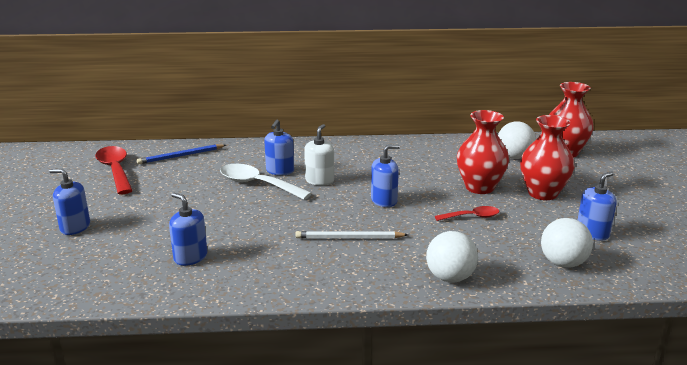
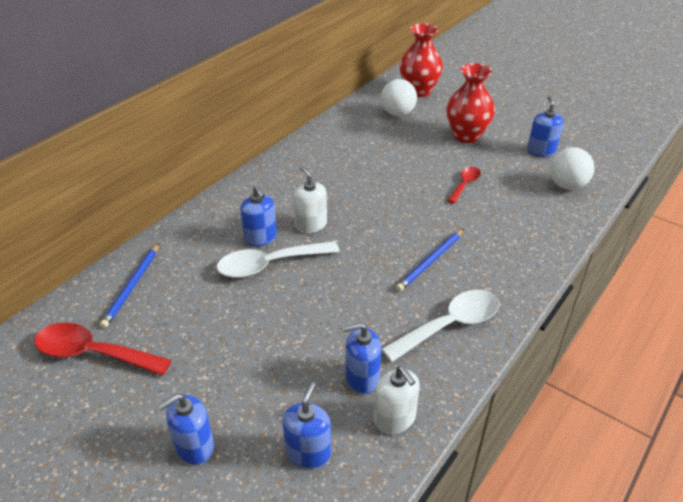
camera: 50 degrees left, 15 degrees up
white pencil [295,231,408,238] -> blue pencil [396,229,464,291]
blue soap dispenser [371,145,400,207] -> blue soap dispenser moved to [282,382,331,469]
white ball [426,231,478,283] -> none
red vase [457,110,509,194] -> none
none -> white soap dispenser [374,366,420,434]
none -> white spoon [382,290,500,362]

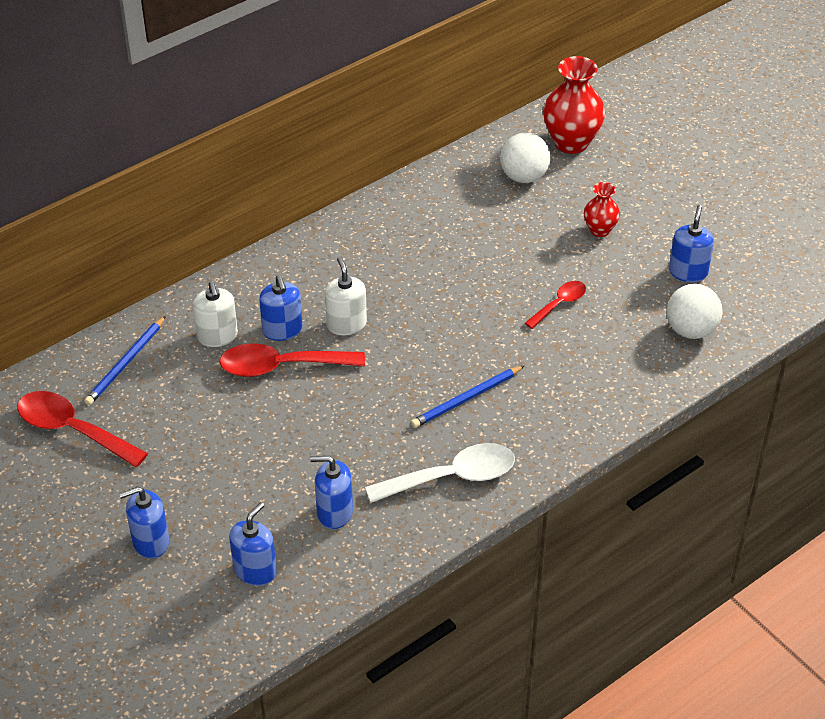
camera: 15 degrees right, 5 degrees up
white spoon [217,241,339,278] -> red spoon [219,343,365,377]
white soap dispenser [374,366,420,434] -> white soap dispenser moved to [193,281,238,347]
red vase [446,63,495,143] -> red vase [584,182,620,237], size x0.55

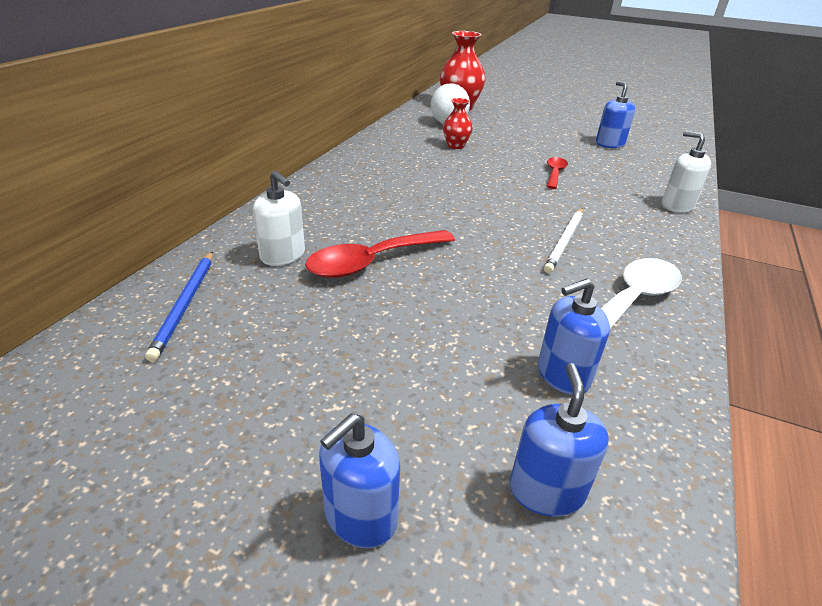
camera: 30 degrees left, 10 degrees down
red spoon [17,391,148,467] -> none
blue soap dispenser [259,275,303,341] -> none
white soap dispenser [325,257,367,335] -> white soap dispenser moved to [662,131,711,213]
blue pencil [411,365,525,428] -> white pencil [544,208,583,273]
red vase [584,182,620,237] -> red vase moved to [443,98,473,149]
white ball [667,284,723,339] -> none

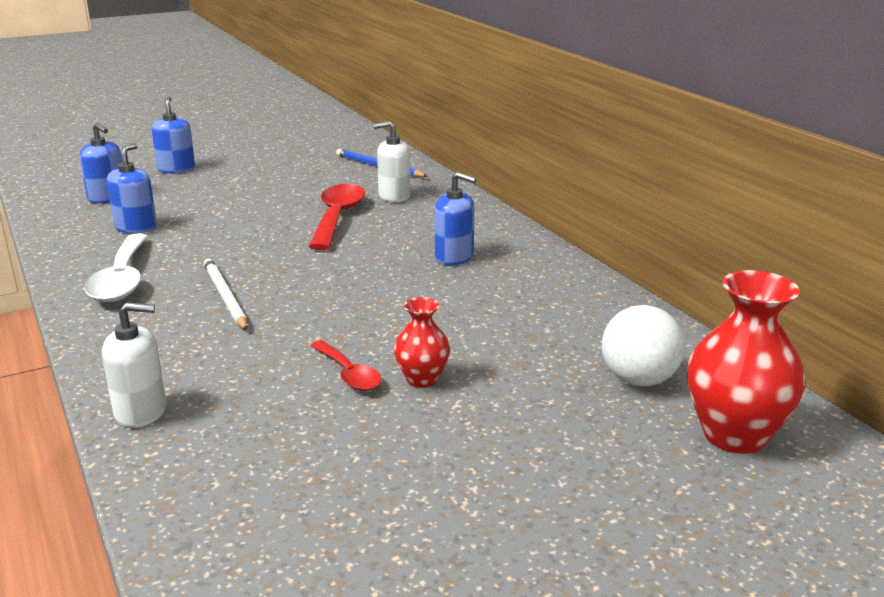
camera: 130 degrees right, 10 degrees down
red vase [443,98,473,149] -> red vase moved to [394,297,450,388]
blue soap dispenser [596,81,635,148] -> blue soap dispenser moved to [435,172,477,265]

